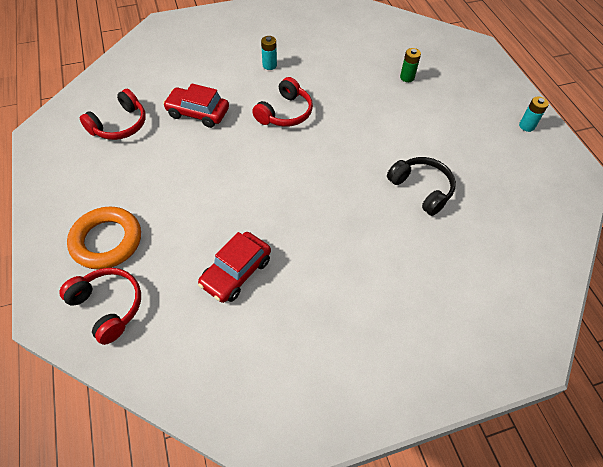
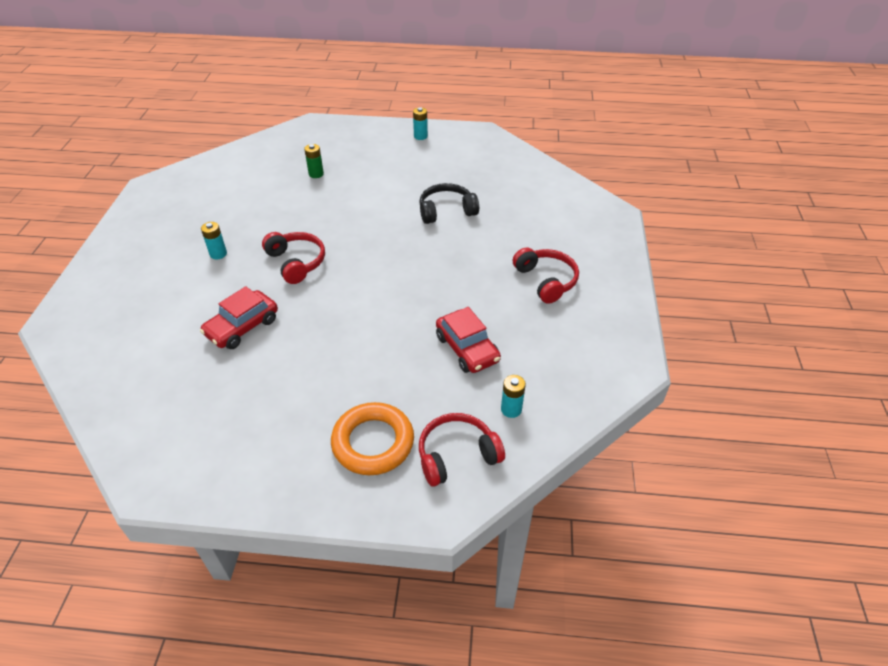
camera: 65 degrees left, 10 degrees down
red headphones [80,89,146,140] -> red headphones moved to [513,247,579,304]
none -> turquoise battery [501,375,526,418]

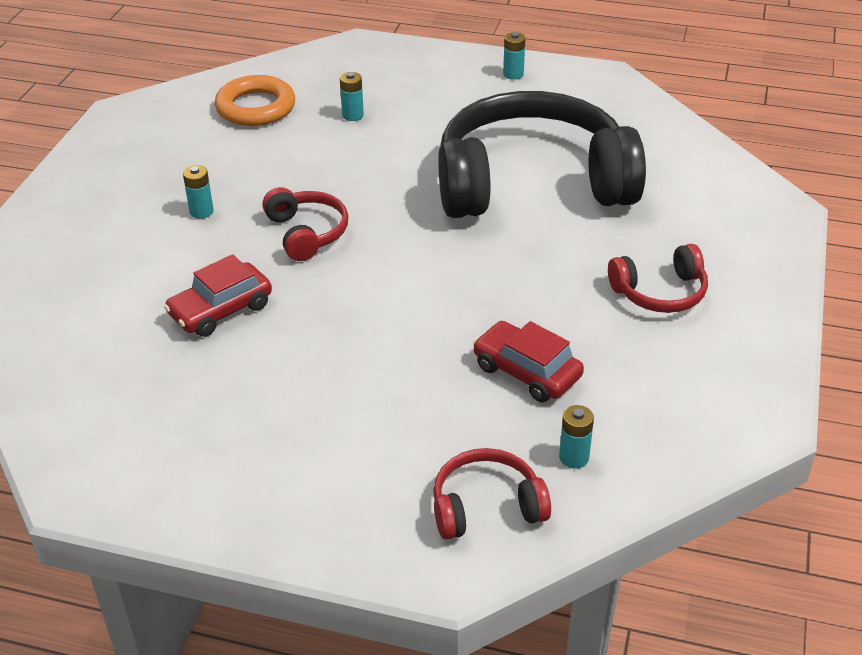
camera: 10 degrees right, 5 degrees down
green battery [304,144,324,178] -> turquoise battery [340,72,364,121]
orange ring [331,402,414,475] -> orange ring moved to [215,75,295,126]
black headphones [419,183,479,224] -> black headphones [438,91,646,218], size x2.33
red car [436,307,501,373] -> red car turned 150 degrees clockwise [473,321,584,402]
red headphones [513,247,579,304] -> red headphones turned 90 degrees clockwise [608,244,708,313]

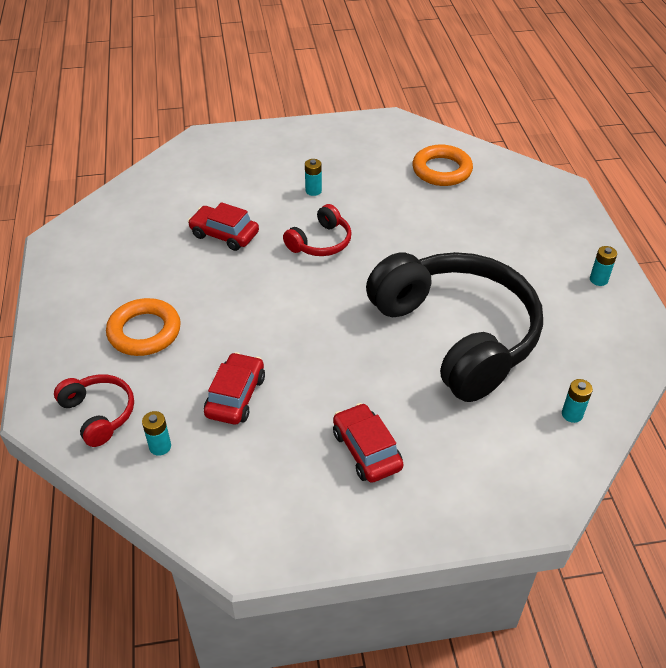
camera: 65 degrees right, 5 degrees up
turquoise battery [340,72,364,121] -> turquoise battery moved to [562,379,593,423]
red headphones [608,244,708,313] -> red car [333,403,403,483]
none -> orange ring [106,298,181,356]

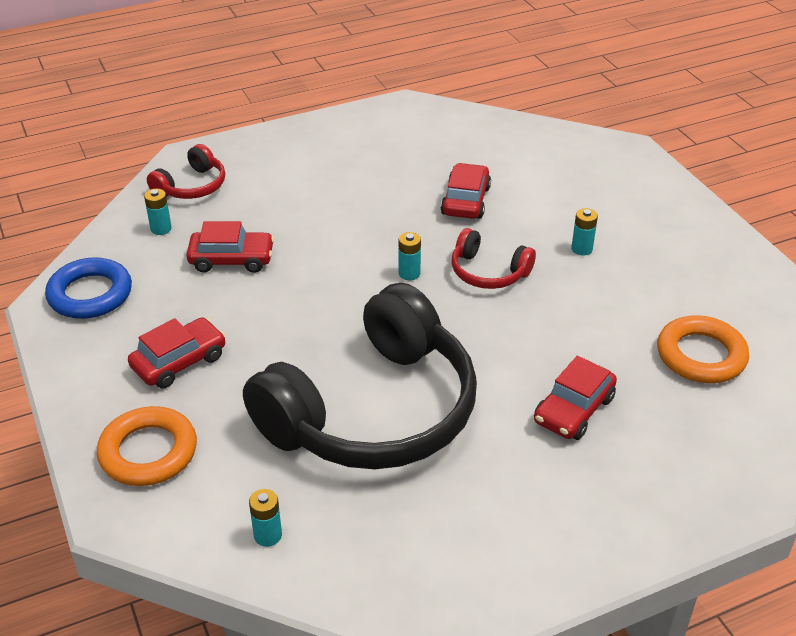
camera: 75 degrees right, 5 degrees down
orange ring [106,298,181,356] -> orange ring moved to [97,406,197,486]
turquoise battery [590,246,617,286] -> turquoise battery moved to [399,232,421,280]
none -> blue ring [45,257,132,319]
none -> red car [534,356,617,440]

